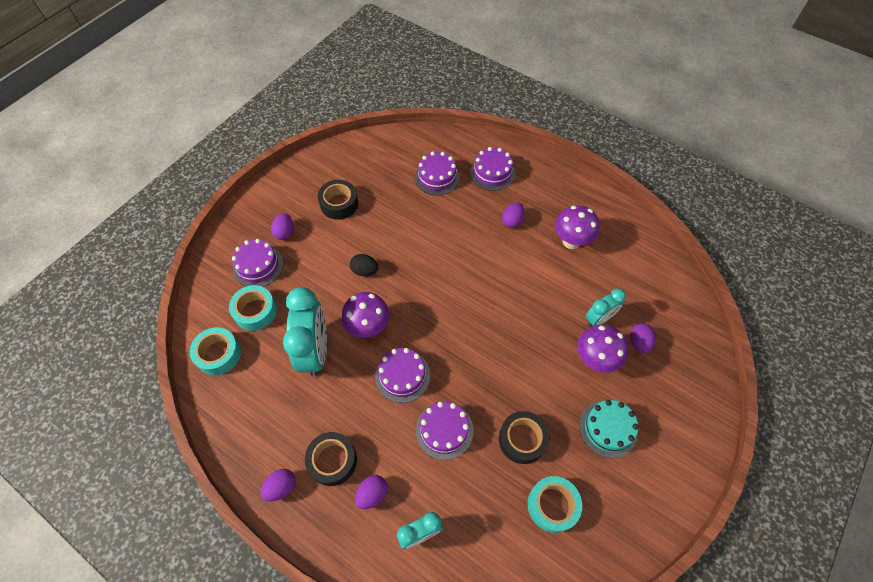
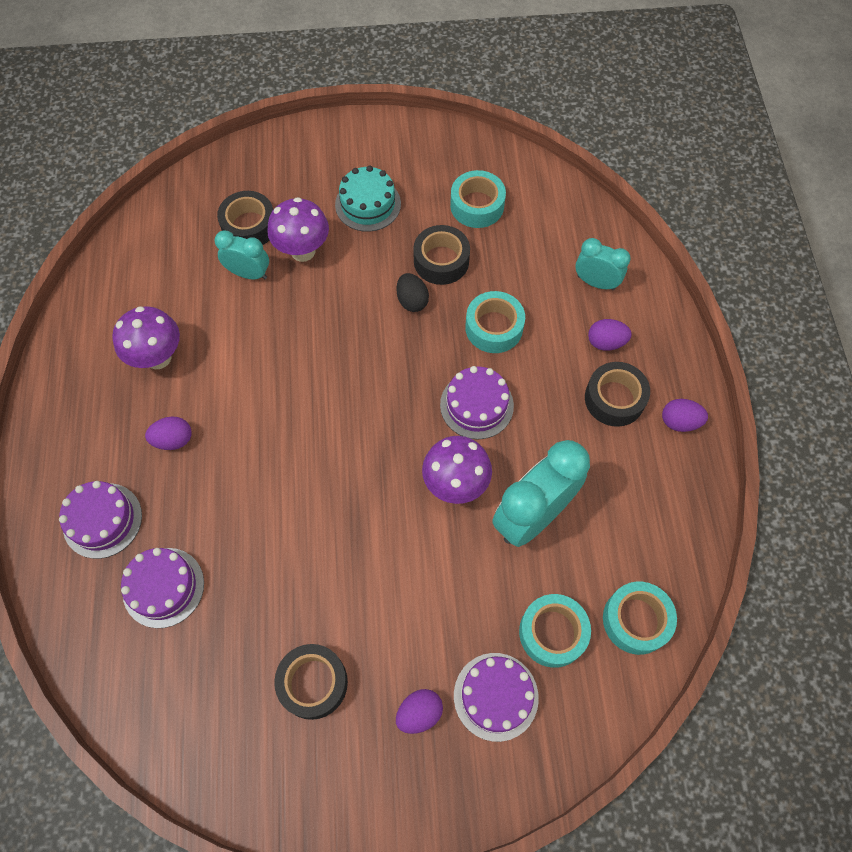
camera: 130 degrees left, 5 degrees up
black egg [350,254,378,276] -> black egg moved to [397,273,429,312]
purple cake [416,401,473,460] -> turquoise tape [465,291,525,353]
purple egg [630,323,656,353] -> black tape [217,191,273,245]

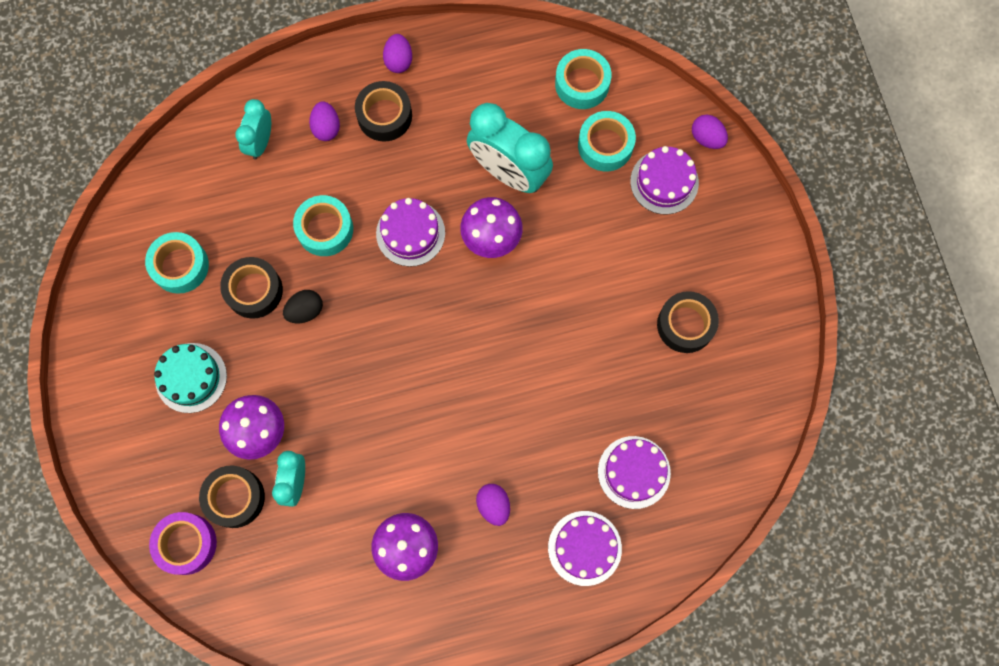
camera: 100 degrees left, 10 degrees up
purple egg [396,689,443,734] -> purple egg moved to [692,114,728,149]
none -> purple tape [149,512,217,575]

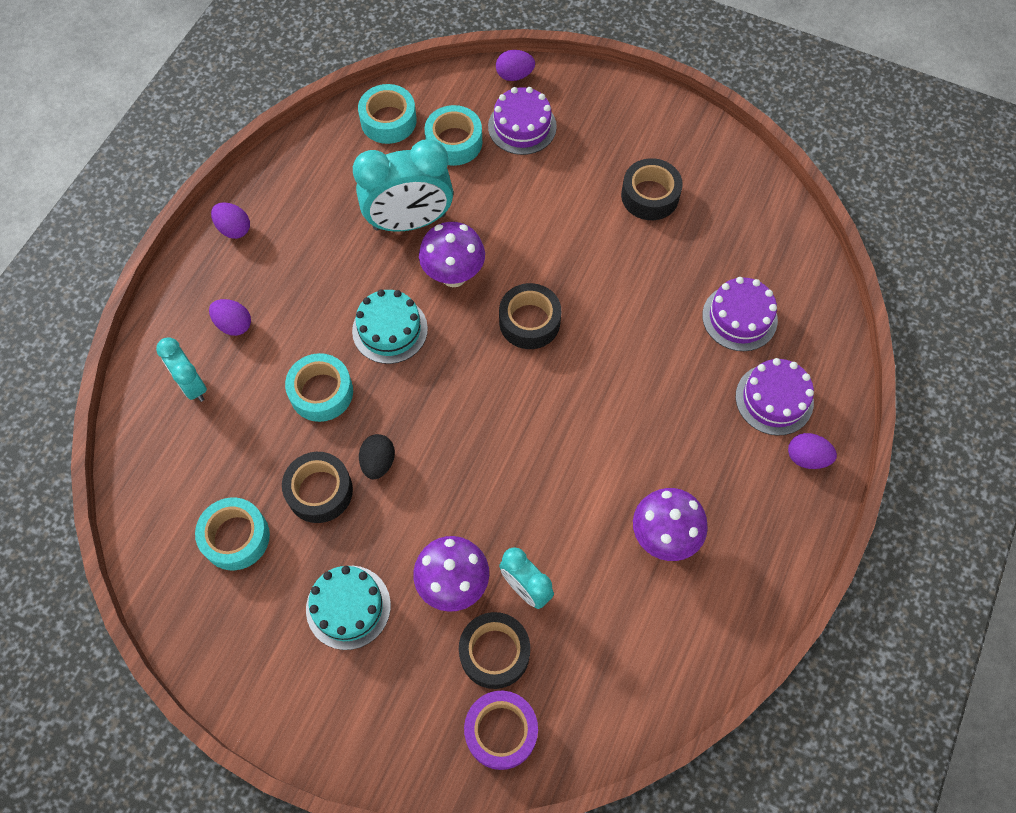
camera: 50 degrees left, 10 degrees down
black tape [355,81,412,142] -> black tape moved to [499,283,561,349]
purple cake [376,198,445,267] -> turquoise cake [352,289,428,364]
purple egg [476,484,510,526] -> purple egg moved to [788,433,837,469]

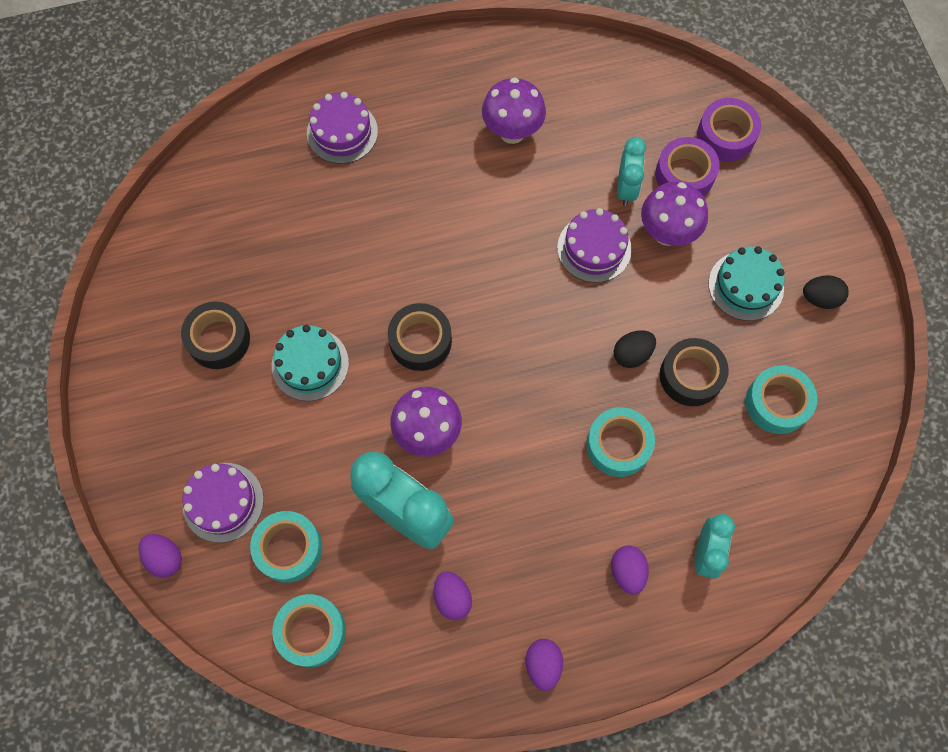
camera: 130 degrees left, 5 degrees up
turquoise cake [352,289,428,364] -> turquoise cake moved to [272,325,349,401]
black tape [459,612,530,689] -> purple tape [655,137,720,196]
purple cake [702,277,778,351] -> purple cake moved to [557,208,632,283]
purple egg [788,433,837,469] -> purple egg moved to [434,571,472,620]
none -> black egg [803,275,849,309]

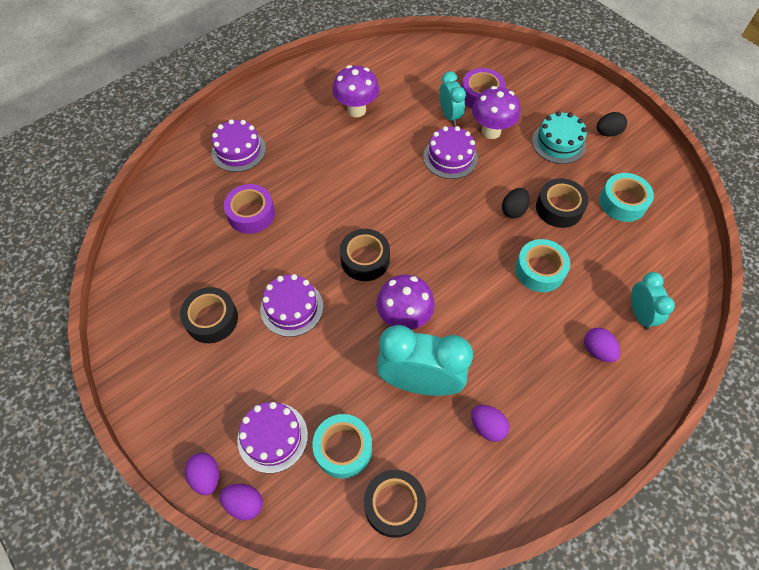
camera: 25 degrees left, 10 degrees down
turquoise cake [272,325,349,401] -> purple cake [260,274,323,337]
turquoise tape [272,594,346,667] -> black tape [364,470,426,538]
purple egg [526,639,563,691] -> purple egg moved to [185,453,219,495]
purple tape [697,98,761,161] -> purple tape moved to [224,184,275,234]

